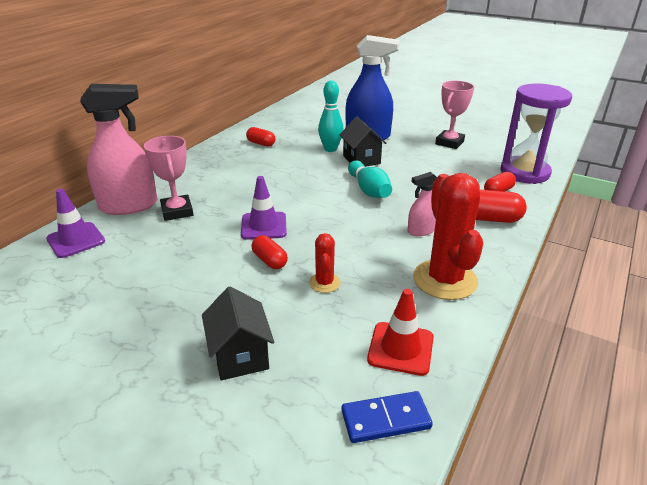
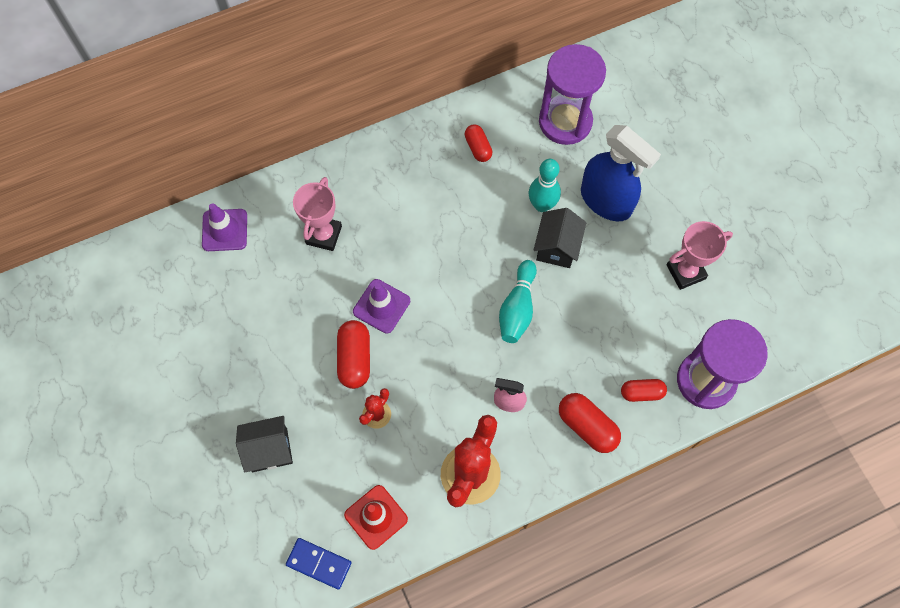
camera: 35 degrees right, 35 degrees up
pink spray bottle [80,84,157,215] -> none
black house [202,286,274,380] -> black house turned 60 degrees clockwise [236,416,293,472]
red capsule [252,235,288,269] -> red capsule [337,320,370,389], size x1.54
none -> purple hourglass [539,44,606,145]

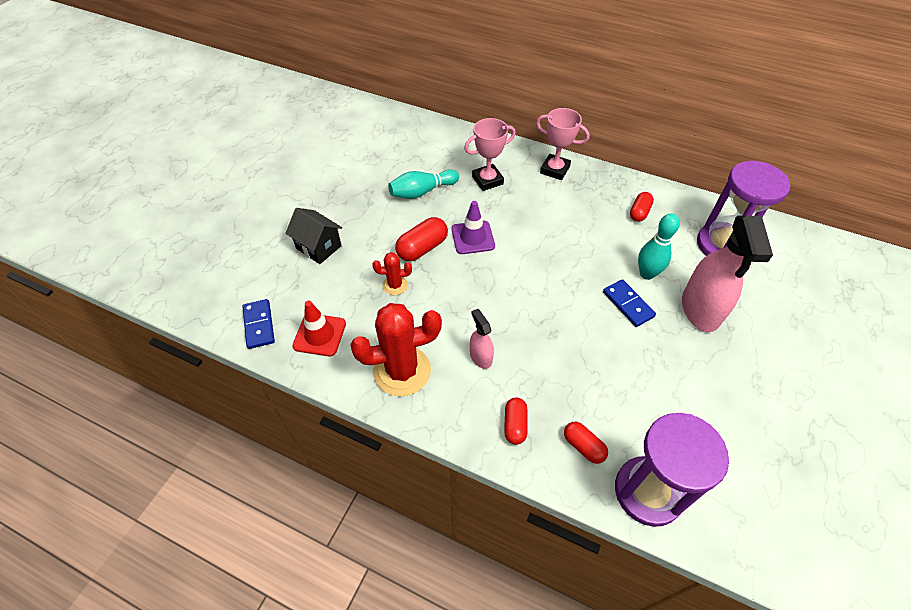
camera: 50 degrees right, 15 degrees down
purple traffic cone [202,203,247,251] -> none
turquoise bowling pin [499,260,537,343] -> turquoise bowling pin moved to [388,169,459,199]
black house [534,208,586,268] -> blue domino [603,279,656,327]
red capsule [559,393,621,453] -> red capsule [504,398,528,445], size x0.65
blue spray bottle [581,125,661,222] -> pink spray bottle [682,215,773,332]
pink trophy [667,221,733,290] -> pink trophy moved to [536,108,590,180]

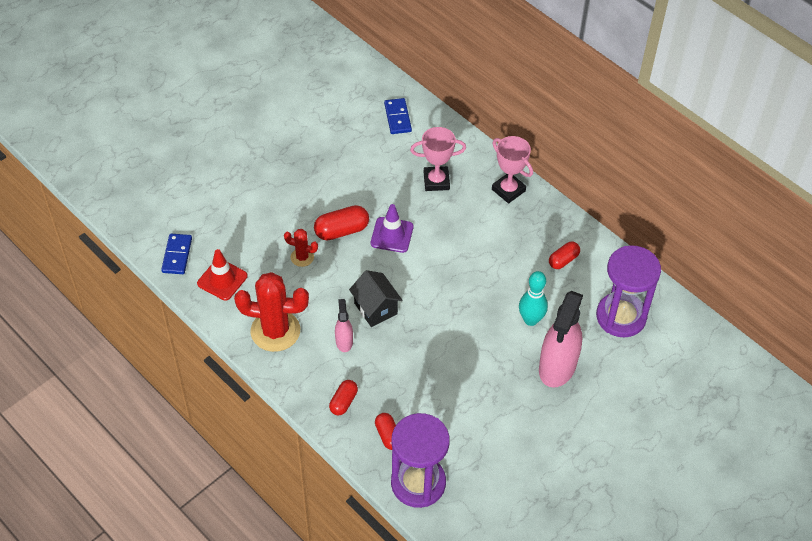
camera: 20 degrees right, 0 degrees up
black house [285,208,342,264] -> black house moved to [349,270,402,327]
turquoise bowling pin [388,169,459,199] -> none
blue domino [603,279,656,327] -> blue domino moved to [384,98,412,134]

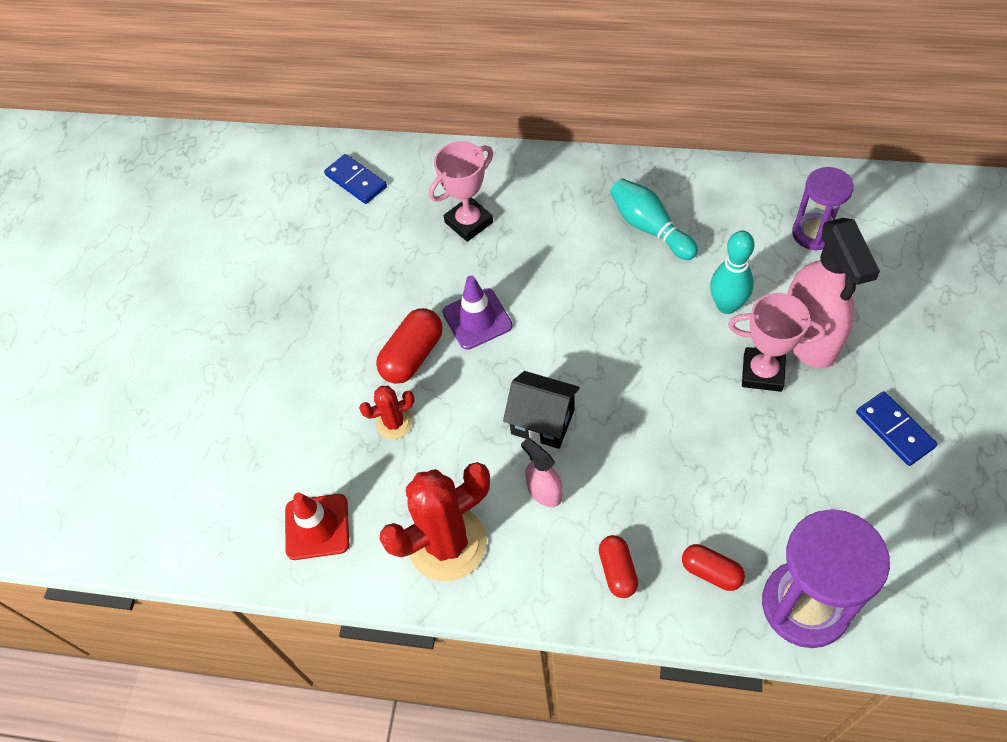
camera: 30 degrees left, 5 degrees up
blue domino [161,234,192,274] -> blue domino moved to [856,391,938,466]
pink trophy [492,136,533,204] -> pink trophy moved to [728,293,826,392]
red capsule [549,242,580,269] -> none
purple hourglass [596,245,661,337] -> purple hourglass [792,167,854,251], size x0.62
none -> turquoise bowling pin [610,178,698,260]

